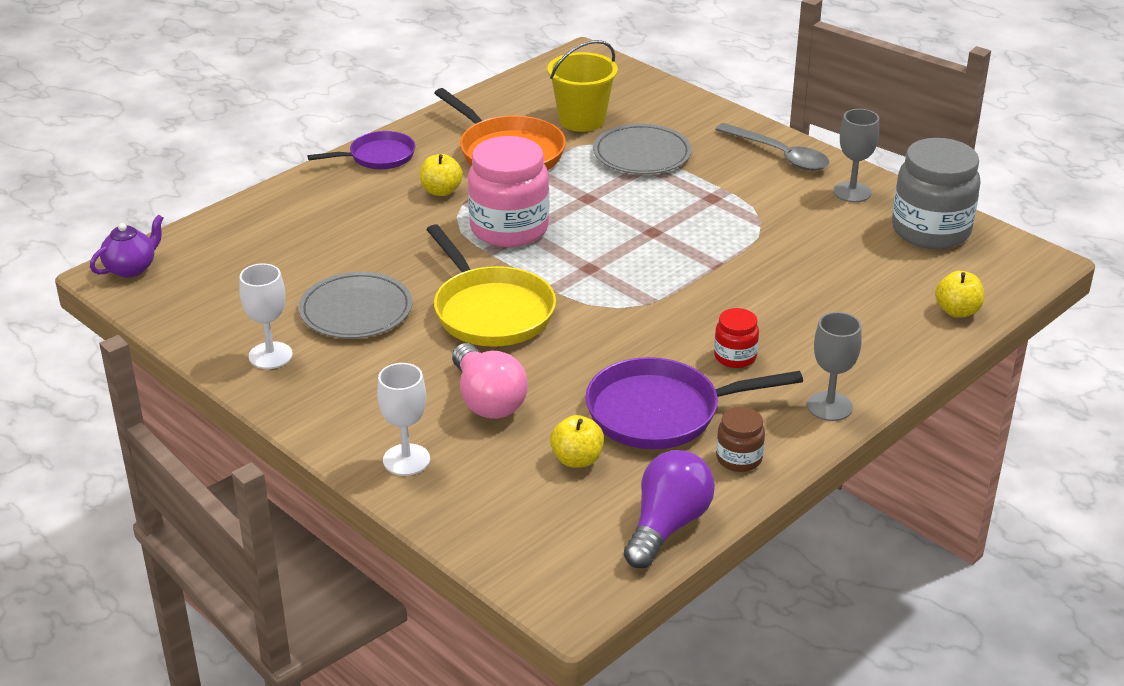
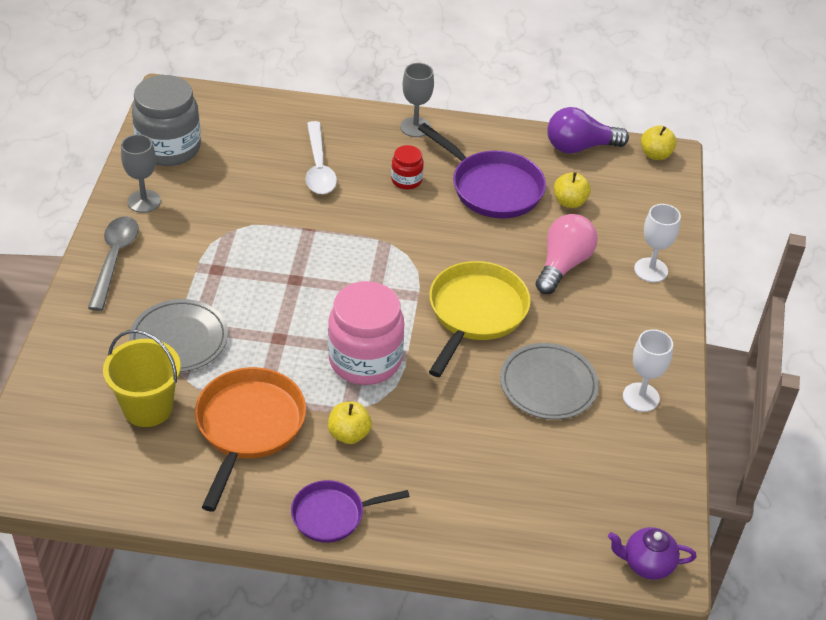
camera: 130 degrees left, 10 degrees up
purple pan [308,131,415,169] -> purple pan turned 45 degrees counterclockwise [291,480,410,543]
brown jar [716,407,765,472] -> none
yellow apple [935,271,984,317] -> yellow apple moved to [641,125,677,160]
none -> white spoon [306,121,337,194]

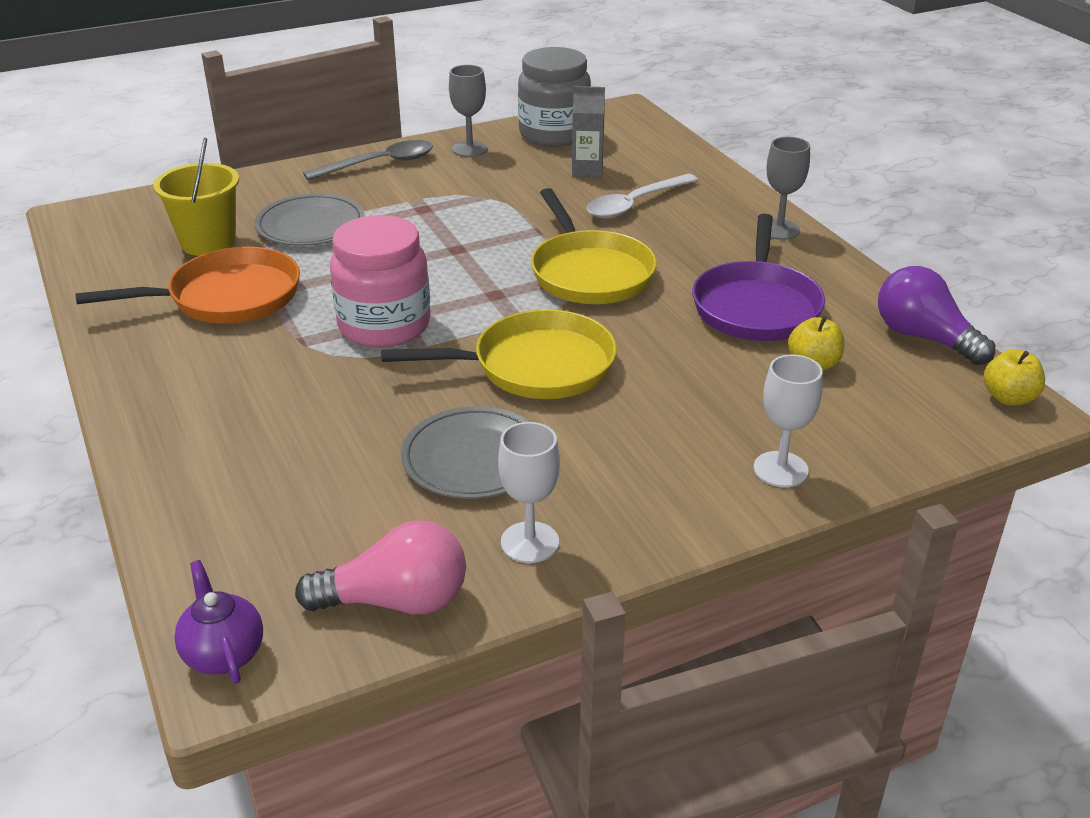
camera: 60 degrees right, 10 degrees down
purple pan [291,480,410,543] -> none
yellow apple [328,402,372,444] -> none
red jar [391,145,424,190] -> none
pink light bulb [536,214,598,294] -> pink light bulb moved to [295,520,466,614]
none -> yellow pan [531,188,657,304]
none -> grey carton [572,86,605,177]

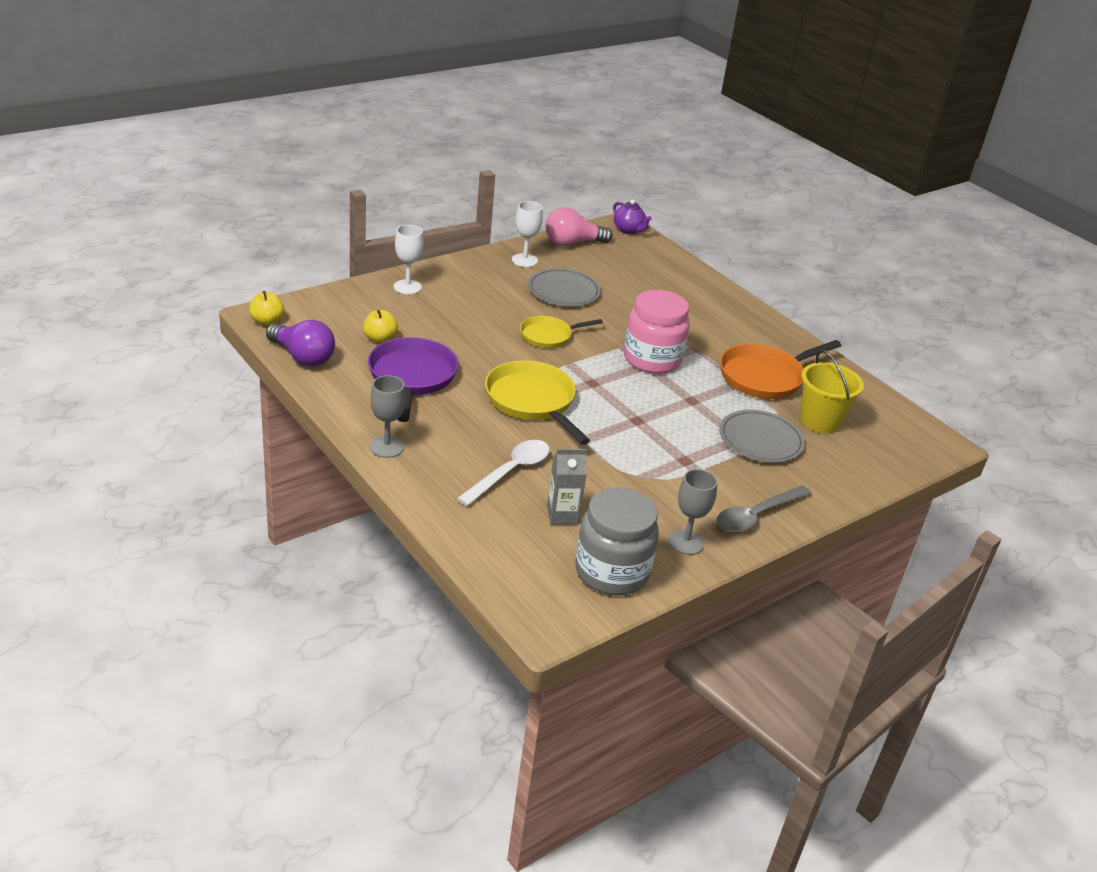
camera: 165 degrees right, 0 degrees up
yellow pan [381,309,617,399] -> yellow pan [520,316,603,348], size x0.62

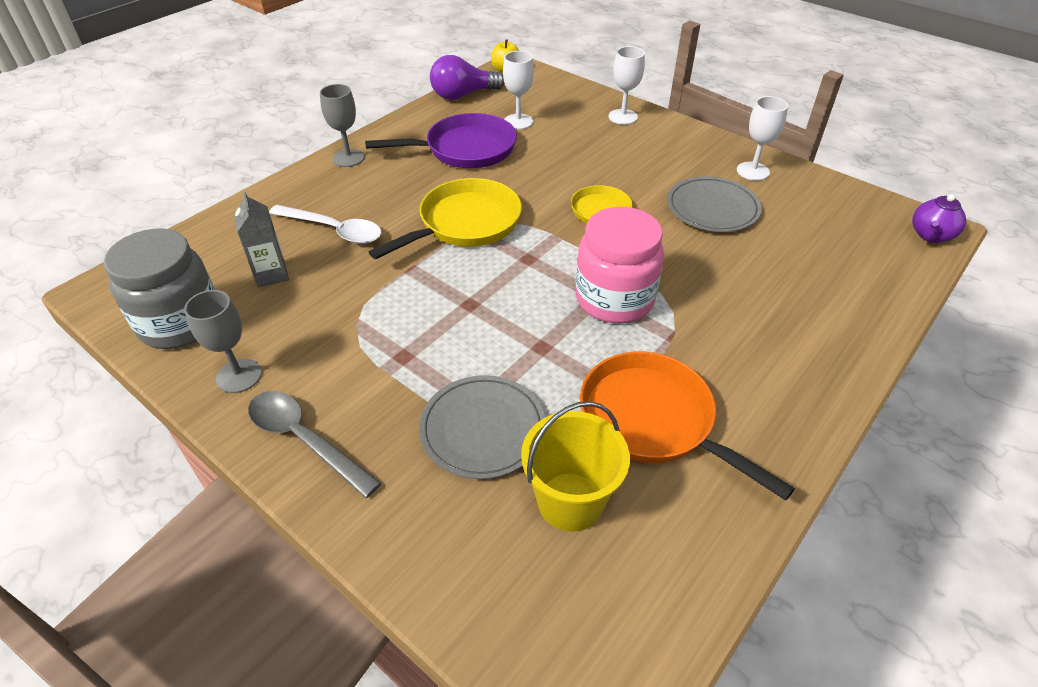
camera: 80 degrees right, 10 degrees up
purple light bulb [266,320,335,367] -> purple light bulb turned 45 degrees clockwise [430,55,505,100]
yellow apple [363,310,398,343] -> white goblet [503,51,534,130]
pink light bulb [546,207,612,246] -> none

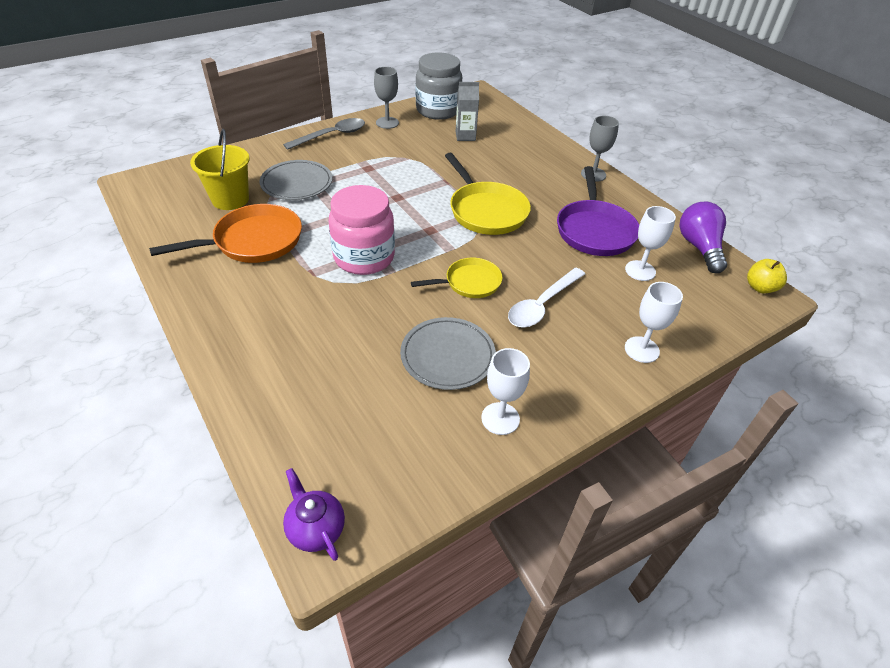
camera: 105 degrees right, 0 degrees up
white spoon [269,205,382,244] -> white spoon moved to [508,268,585,328]

